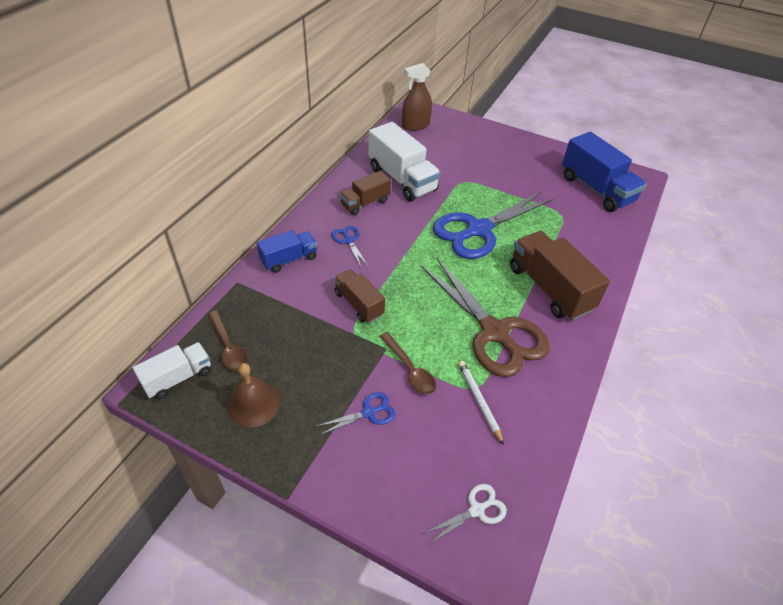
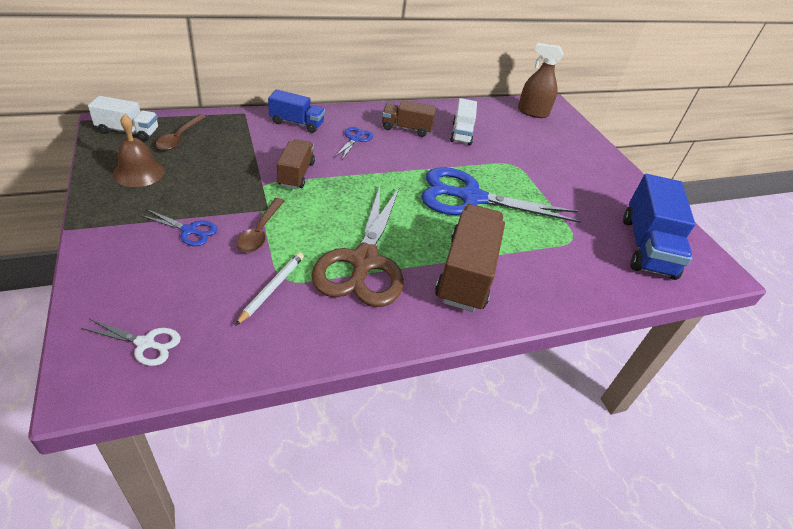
camera: 40 degrees right, 5 degrees down
white truck [368,122,441,201] -> white truck [450,98,477,145], size x0.59

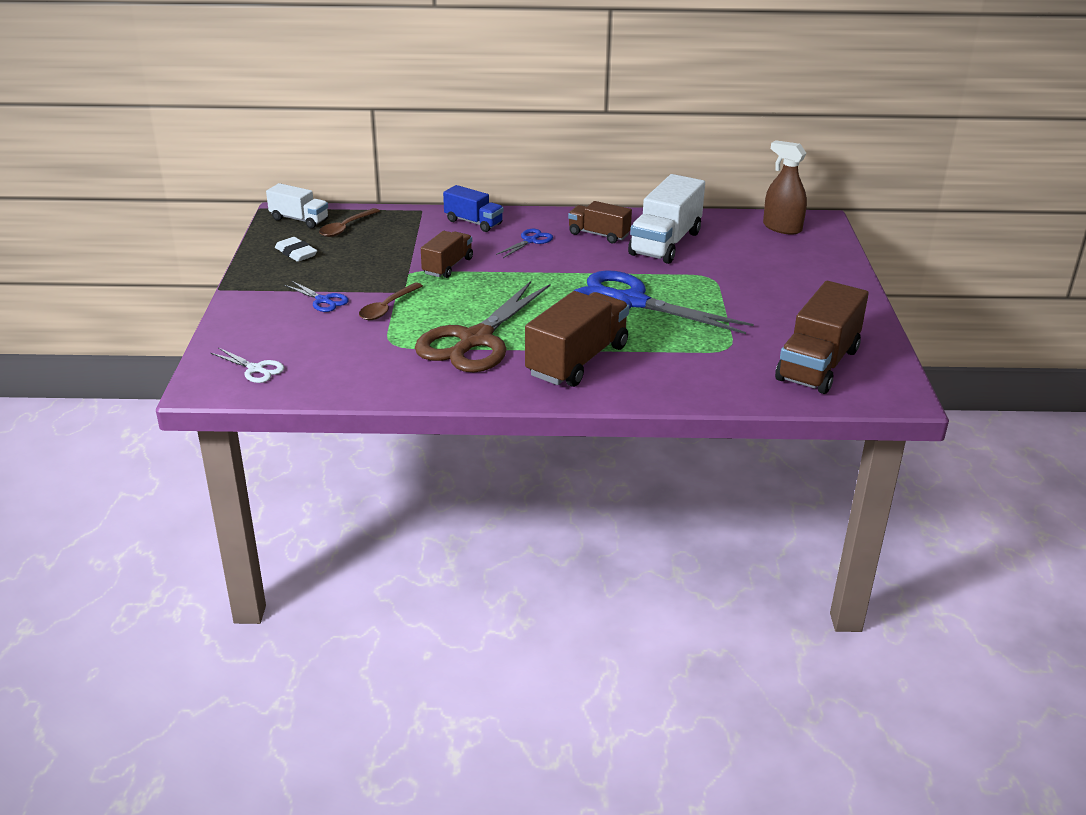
camera: 25 degrees right, 10 degrees down
brown bell [113,114,165,187] -> white eraser [275,237,317,262]
white pencil [235,252,304,326] -> none
white truck [450,98,477,145] -> white truck [628,174,705,264], size x1.70
blue truck [623,174,695,280] -> brown truck [775,281,869,394]

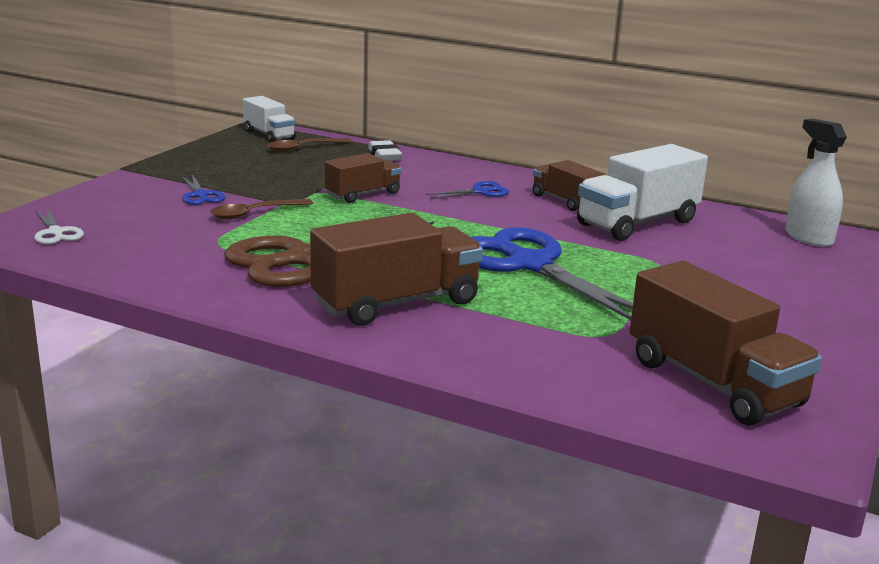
camera: 25 degrees right, 10 degrees down
white eraser [275,237,317,262] -> white eraser moved to [368,140,402,161]
blue truck [443,185,503,232] -> none
brown spray bottle [763,140,807,235] -> white spray bottle [785,119,847,247]
brown truck [775,281,869,394] -> brown truck turned 90 degrees counterclockwise [630,261,822,425]

